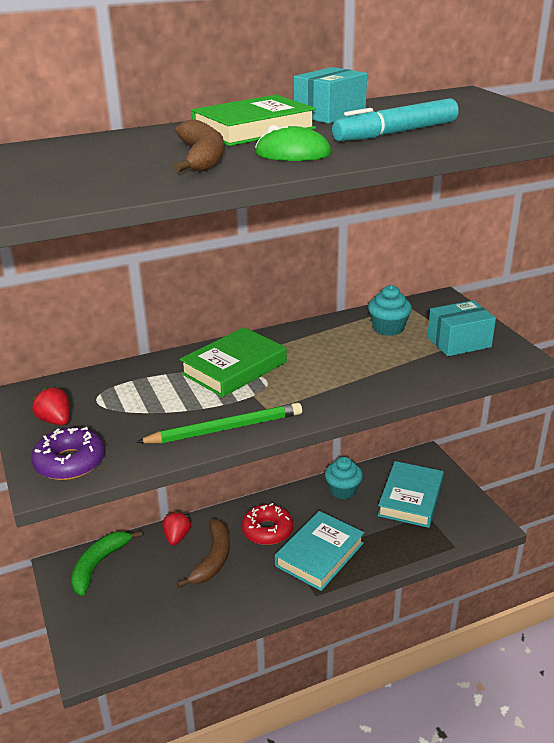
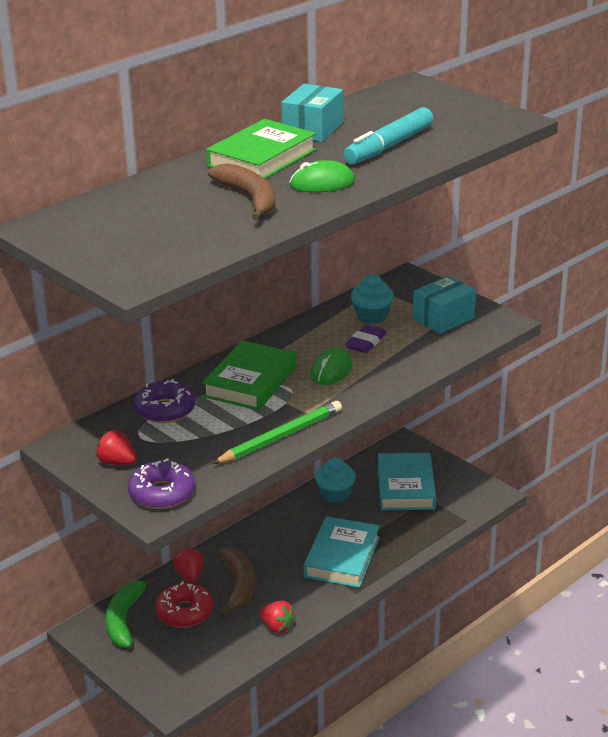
camera: 20 degrees left, 0 degrees up
red donut [242,503,293,545] -> red donut moved to [155,581,213,628]
none -> purple donut [134,379,195,423]
none -> red strawberry [260,600,296,633]
none -> green mouse [310,348,353,385]
none -> purple eraser [345,324,386,353]

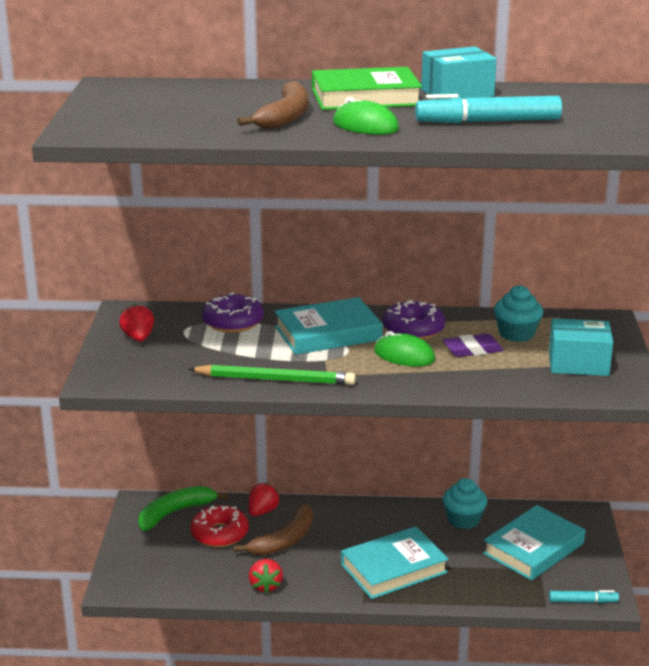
camera: 45 degrees right, 5 degrees down
purple donut [128,458,195,509] -> purple donut moved to [383,300,445,340]
green book [202,340,297,411] -> turquoise book [275,297,383,355]
green mouse [310,348,353,385] -> green mouse turned 45 degrees clockwise [374,331,435,367]
none -> turquoise marker [549,590,619,603]

